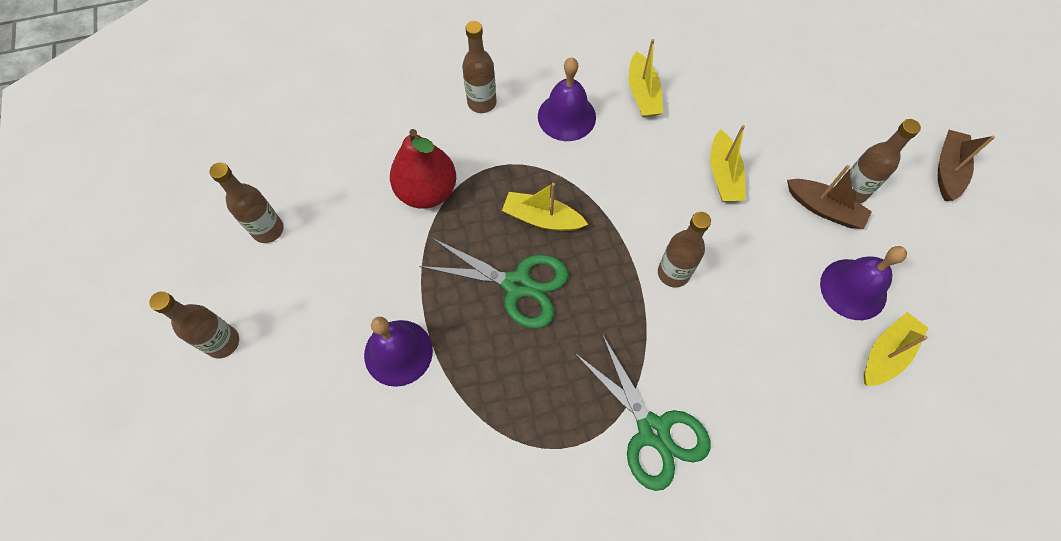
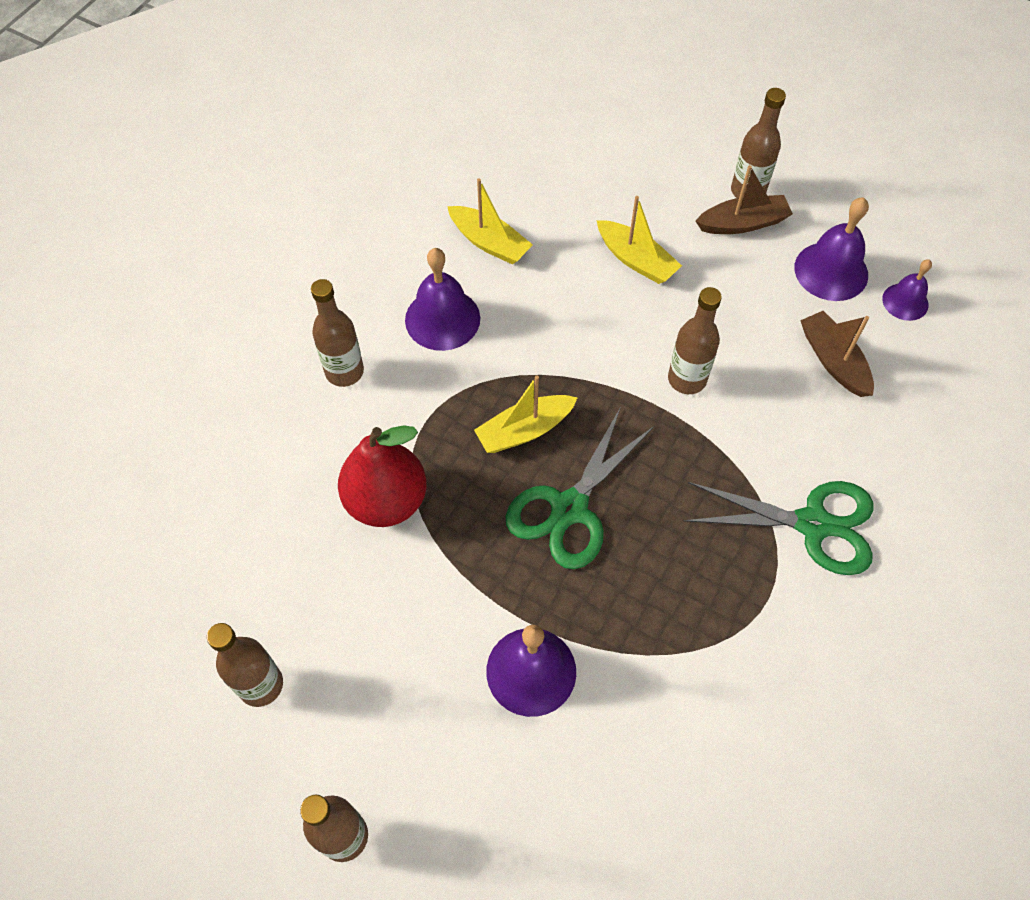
camera: 45 degrees left, 5 degrees down
green scissors [419,238,569,328] -> green scissors turned 150 degrees clockwise [505,407,655,569]
yellow boat [864,312,928,386] -> purple bell [882,259,932,321]
brown boat [938,130,995,201] -> brown boat moved to [800,311,874,397]

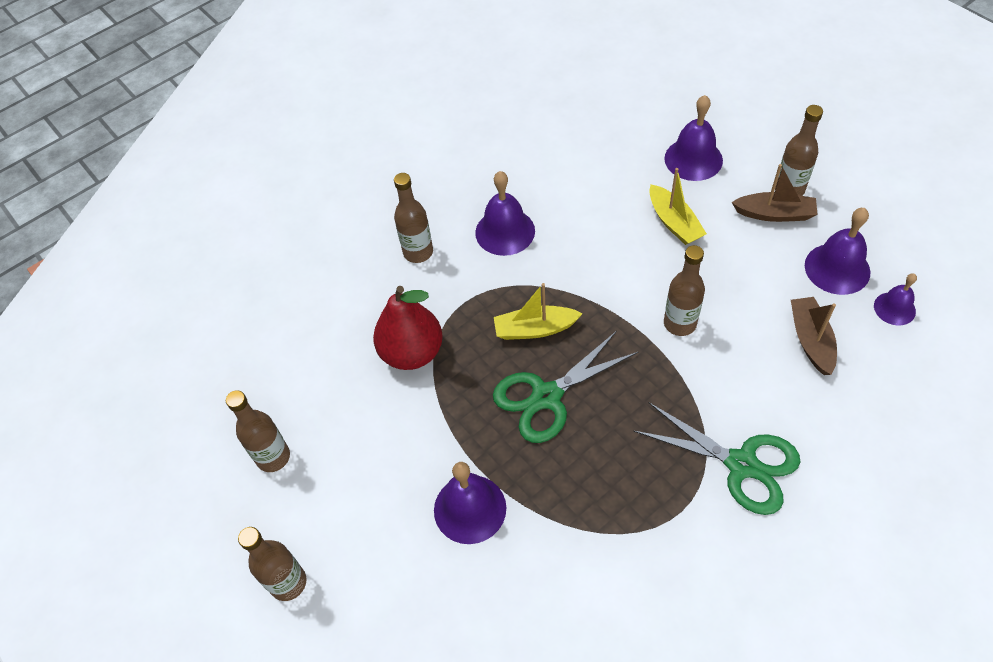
camera: 25 degrees right, 5 degrees down
yellow boat [447,178,533,265] -> none
none -> purple bell [665,95,723,181]

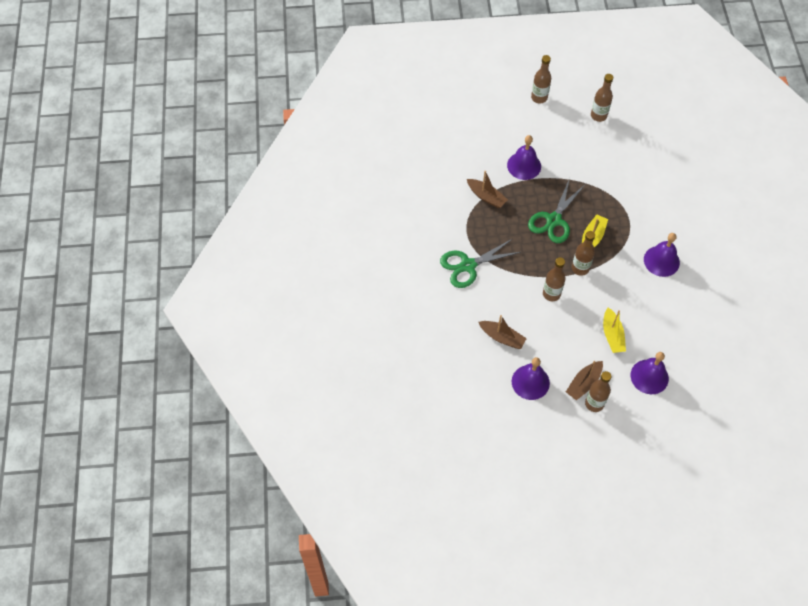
camera: 120 degrees right, 5 degrees up
red pear [373,286,443,370] -> none
brown bottle [394,173,433,263] -> brown bottle moved to [572,231,595,276]
green scissors [493,331,638,443] -> green scissors turned 150 degrees counterclockwise [528,178,585,243]
yellow boat [649,168,707,245] -> yellow boat turned 105 degrees counterclockwise [603,308,626,353]
purple bell [874,273,917,325] -> none
none -> brown boat [467,171,508,208]

